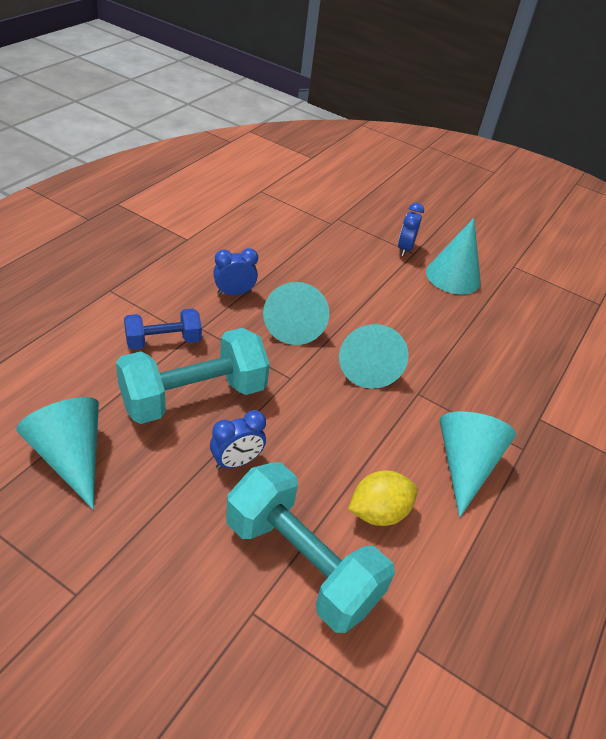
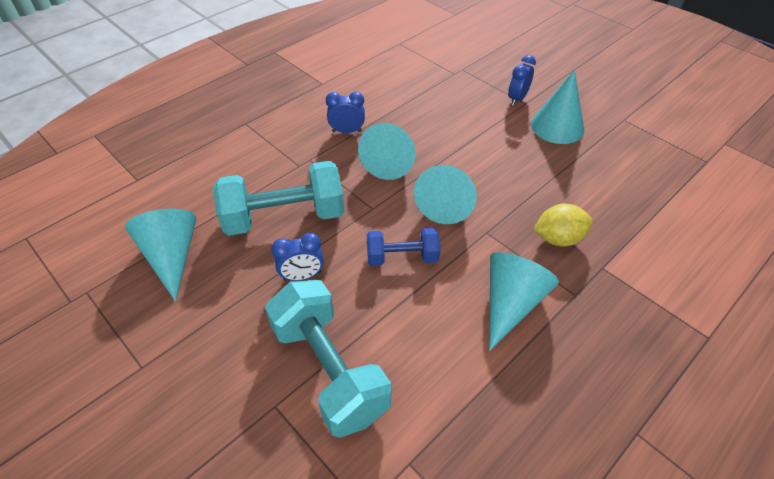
camera: 20 degrees right, 5 degrees up
blue dumbbell [124,309,202,350] -> blue dumbbell moved to [367,228,440,266]
yellow lemon [348,470,418,526] -> yellow lemon moved to [533,204,593,247]

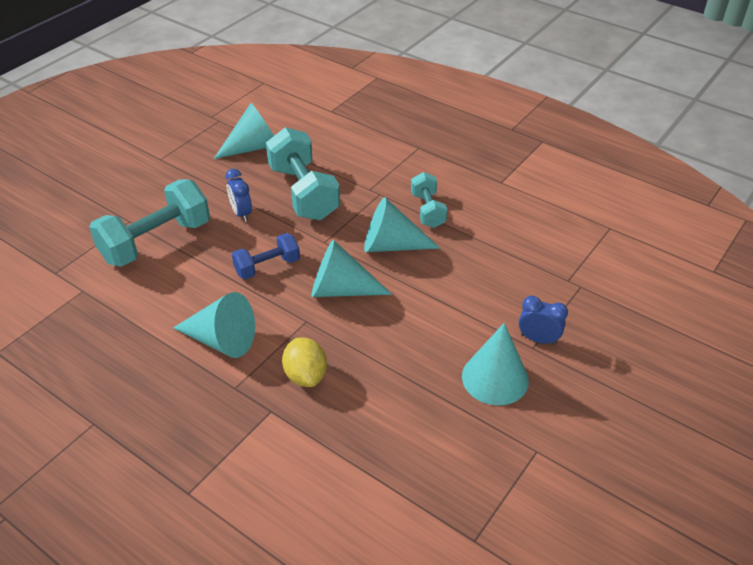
camera: 80 degrees right, 5 degrees down
blue clock [326,92,365,133] -> turquoise dumbbell [411,172,447,228]
blue dumbbell [367,228,440,266] -> blue dumbbell turned 75 degrees clockwise [232,233,300,280]

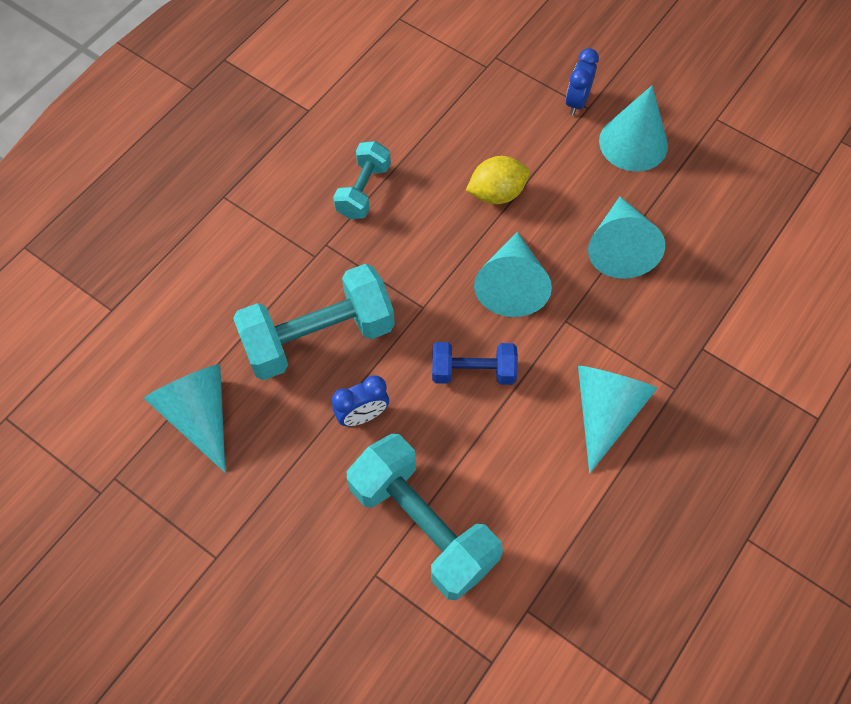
camera: 90 degrees left, 20 degrees up
blue dumbbell [232,233,300,280] -> blue dumbbell turned 60 degrees counterclockwise [432,342,518,385]
yellow lemon [282,338,327,387] -> yellow lemon moved to [466,156,530,204]
turquoise cone [364,197,440,252] -> turquoise cone moved to [588,197,665,279]
turquoise dumbbell [411,172,447,228] -> turquoise dumbbell turned 60 degrees counterclockwise [333,141,391,219]

